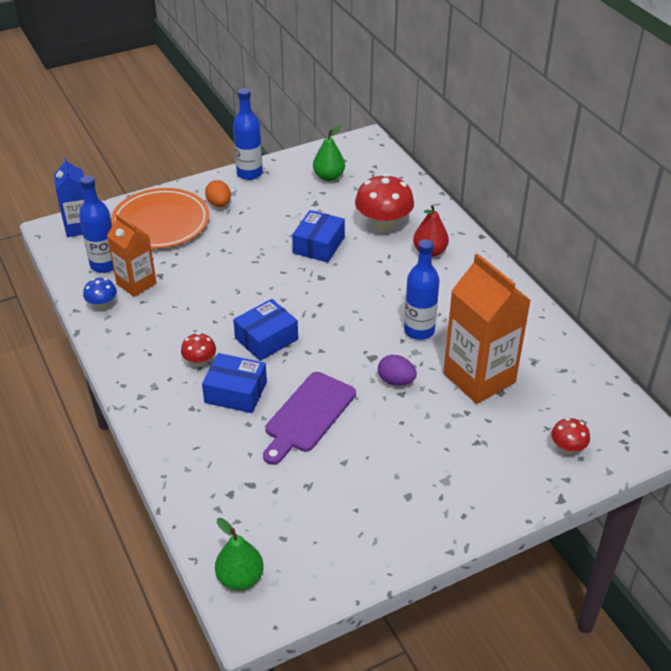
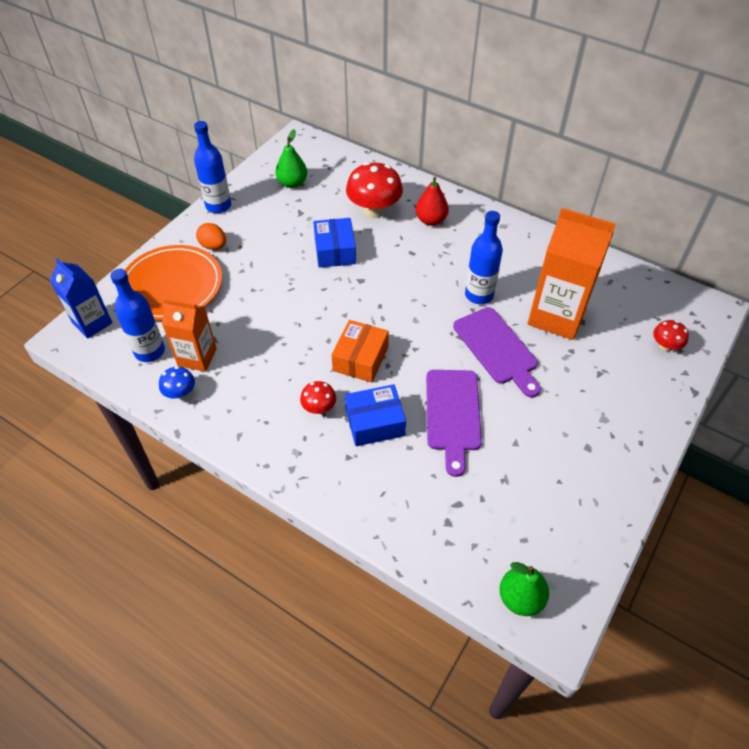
camera: 30 degrees left, 10 degrees up
blue box [233,299,298,361] -> orange box [331,320,389,383]
purple egg [378,355,417,386] -> purple cutting board [453,307,541,398]

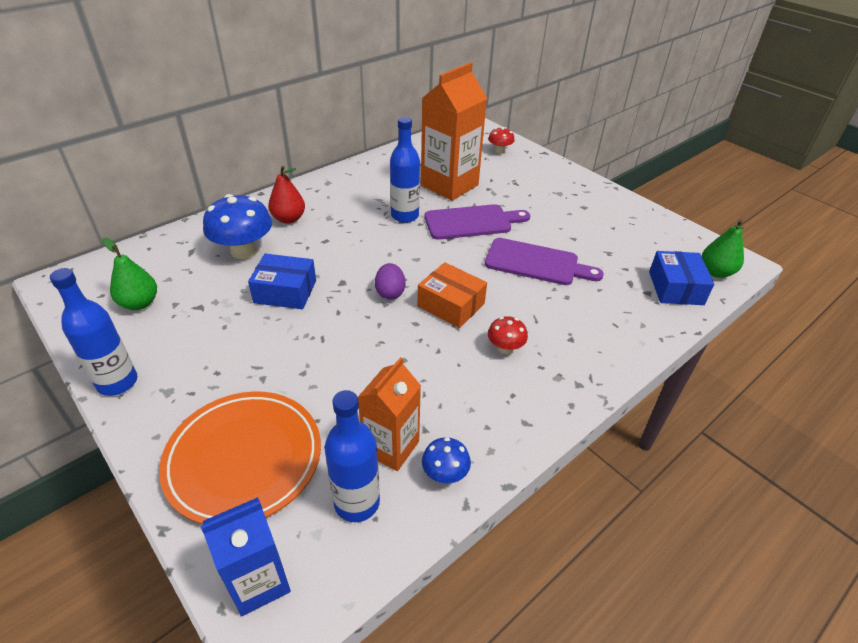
camera: 75 degrees left, 10 degrees down
orange egg [196,223,226,250] -> none
blue box [345,384,406,446] -> blue box moved to [649,251,714,305]
red mushroom [346,162,403,218] -> blue mushroom [203,194,272,259]
none -> purple egg [375,263,405,300]

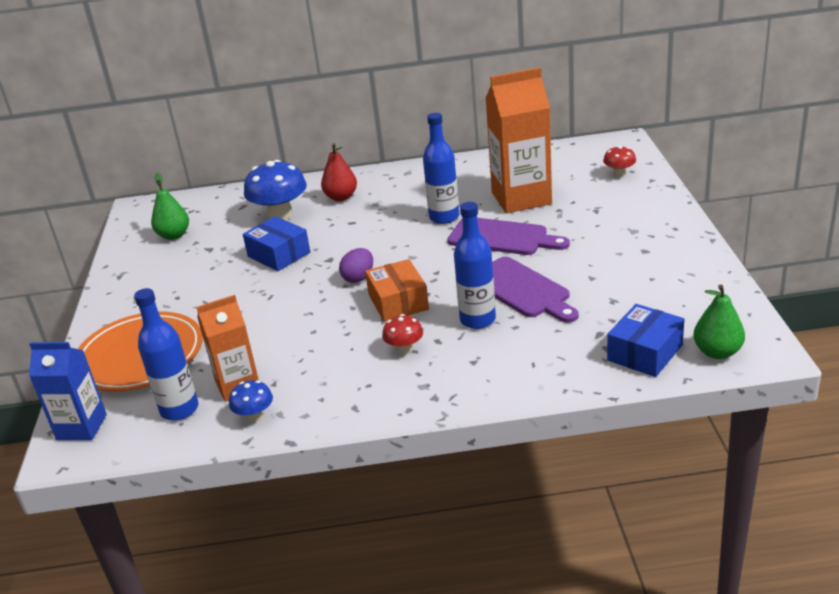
camera: 40 degrees right, 10 degrees down
blue bottle [50,268,138,396] -> blue bottle moved to [454,202,496,329]

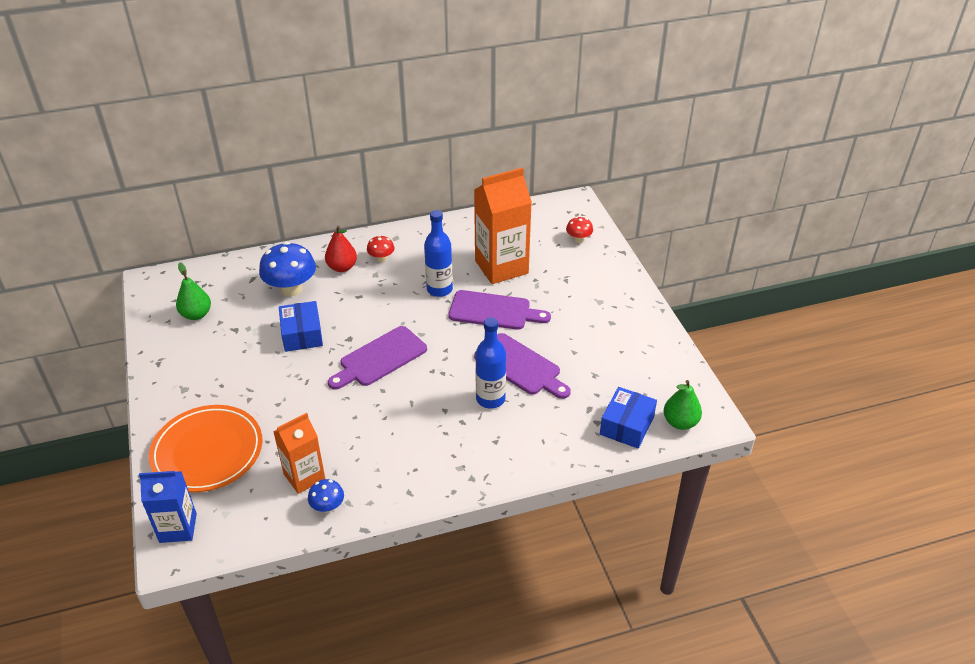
camera: 15 degrees left, 10 degrees up
blue bottle [134,288,198,421] -> none
blue box [243,216,310,271] -> blue box turned 45 degrees clockwise [279,301,323,352]
purple egg [339,248,373,283] -> purple cutting board [328,326,427,390]
orange box [365,259,429,322] -> none
red mushroom [382,314,423,354] -> red mushroom moved to [367,235,395,262]

